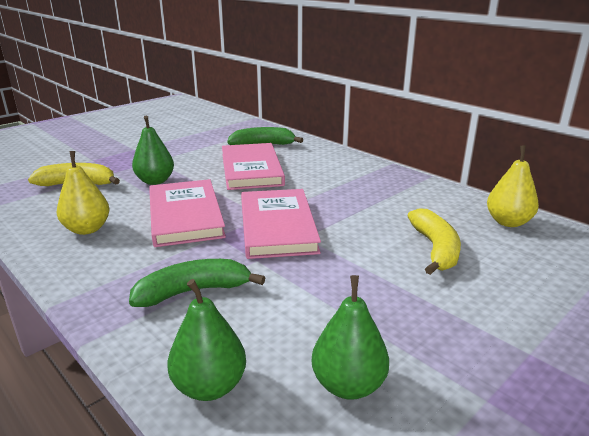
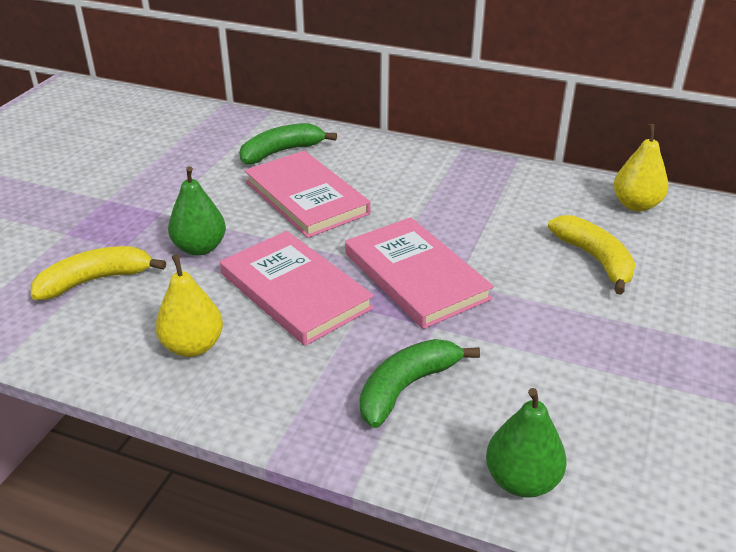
camera: 25 degrees left, 10 degrees up
green pear [312,275,389,400] -> none

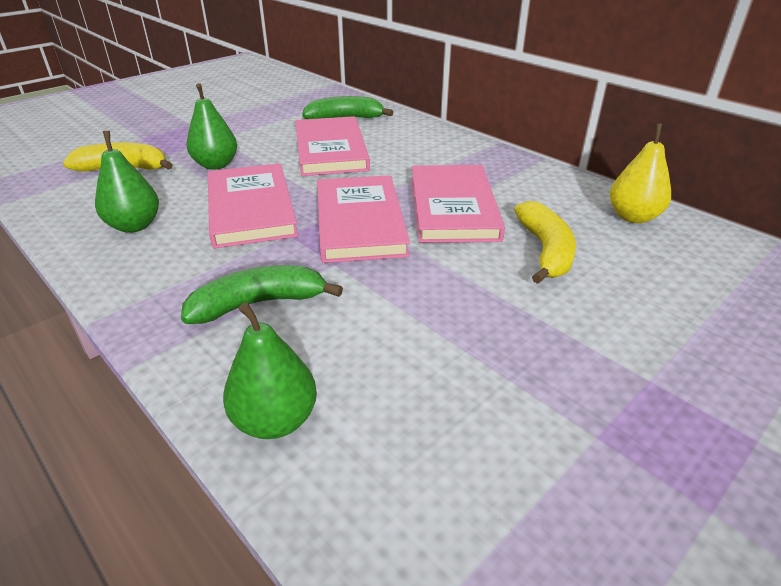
camera: 25 degrees right, 0 degrees up
yellow pear [155,254,223,357] -> green pear [95,131,159,233]
none -> pink book [411,165,505,243]

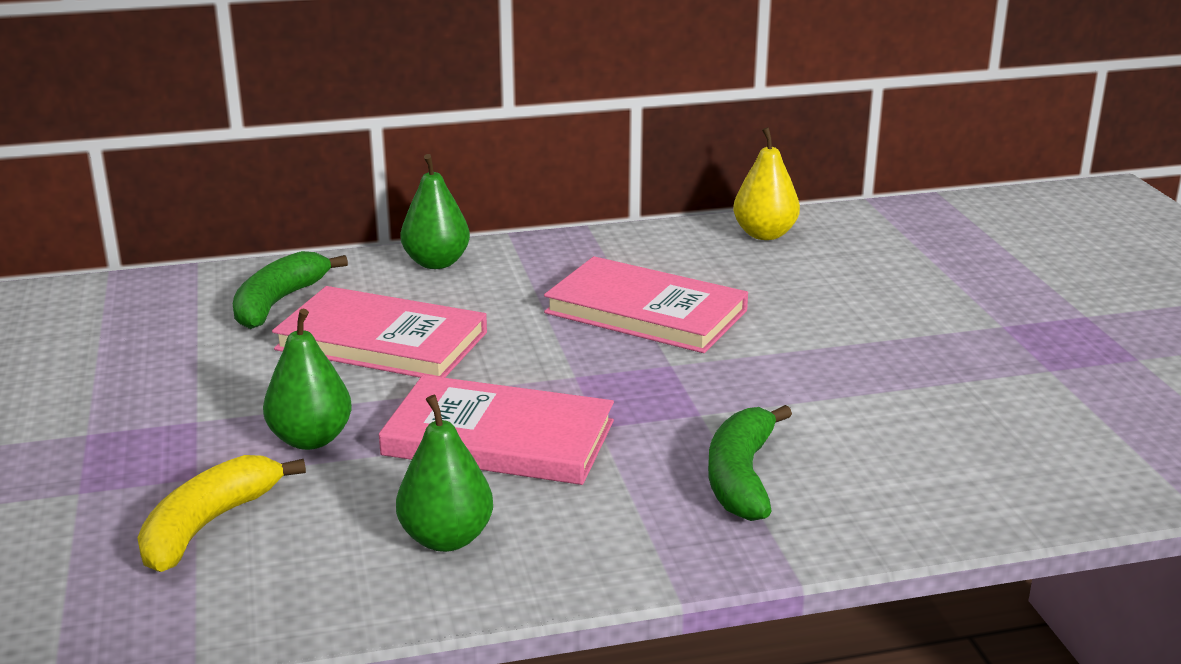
camera: 60 degrees left, 10 degrees down
green pear [223,303,317,439] -> green pear moved to [400,154,470,269]
pink book [317,175,410,263] -> none
yellow banana [514,201,576,284] -> none

